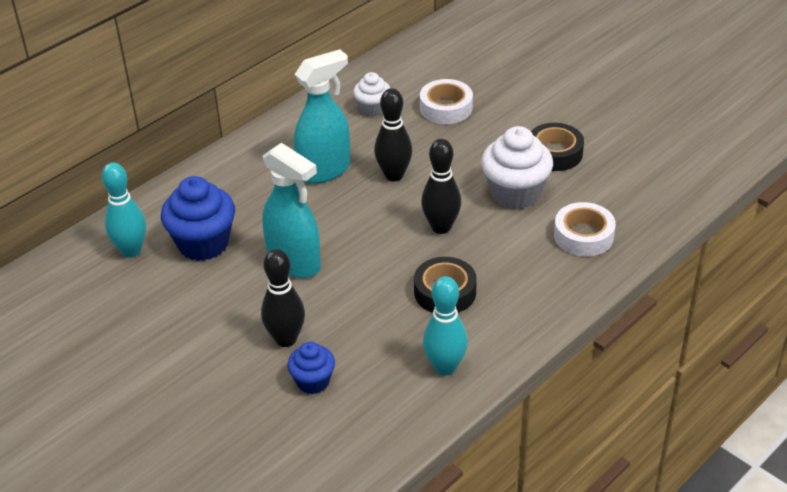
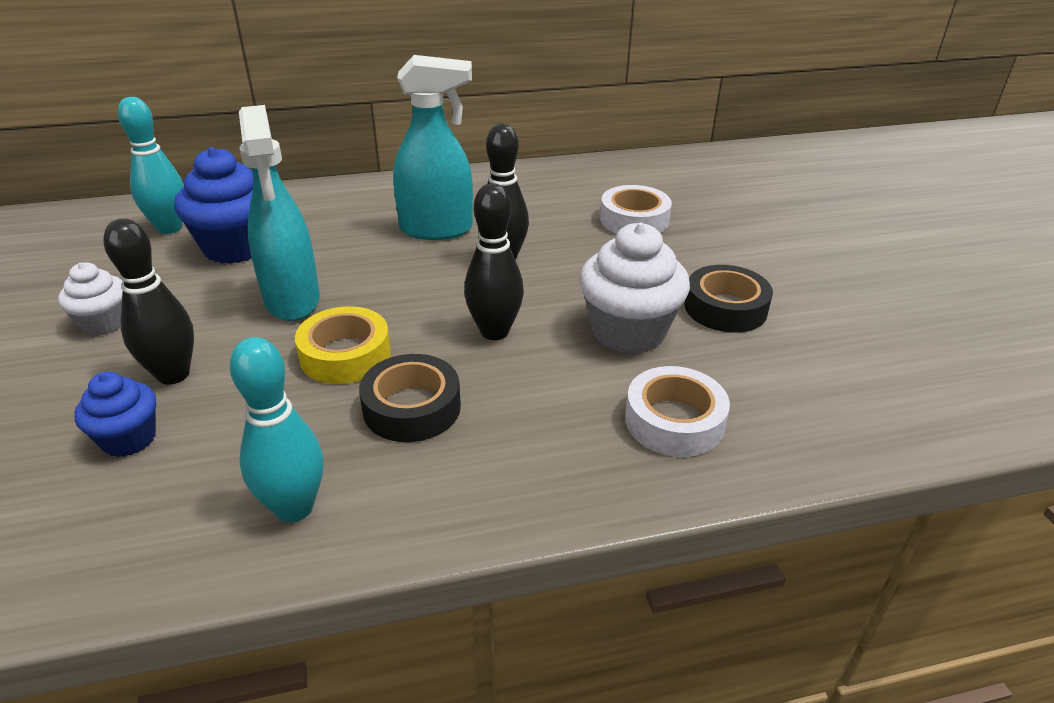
camera: 30 degrees right, 5 degrees down
white cupcake [353,72,390,117] -> white cupcake moved to [58,262,123,336]
none -> yellow tape [295,306,391,384]

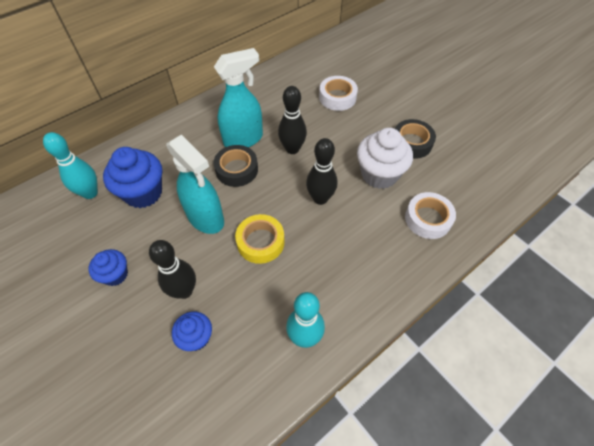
camera: 25 degrees left, 20 degrees up
white cupcake [58,262,123,336] -> blue cupcake [88,249,128,286]
black tape [359,354,461,442] -> black tape moved to [214,145,258,187]

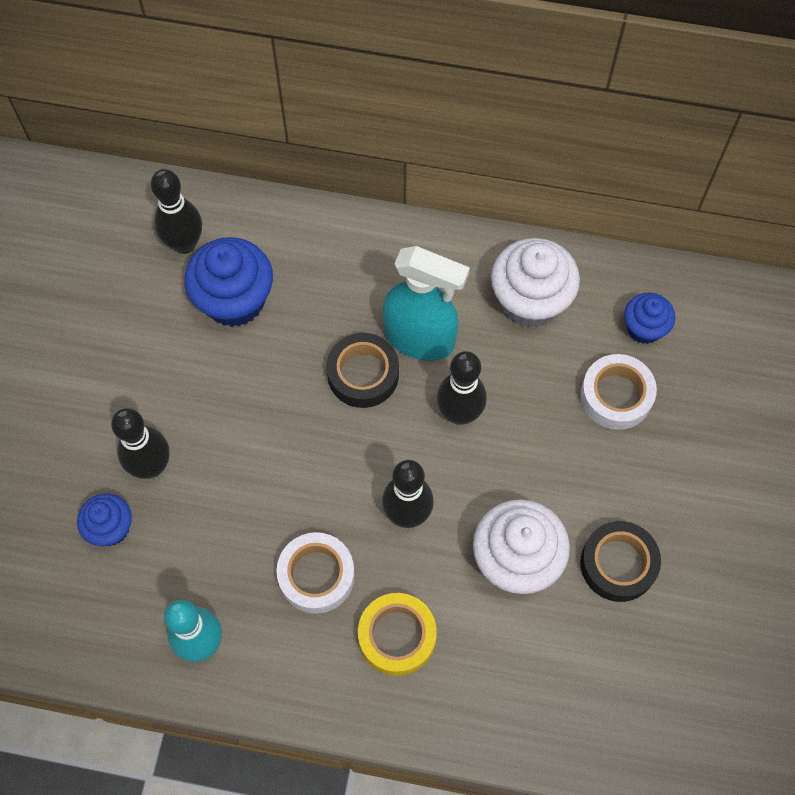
camera: 50 degrees right, 10 degrees up
turquoise bowling pin [43,132,98,199] -> black bowling pin [151,169,202,254]
blue cupcake [88,249,128,286] -> blue cupcake moved to [624,293,675,344]
turquoise spray bottle [166,134,224,234] -> none
yellow tape [235,214,285,264] -> yellow tape moved to [358,593,437,676]
white tape [405,192,456,239] -> white tape moved to [276,532,355,614]
none -> white cupcake [491,238,580,328]

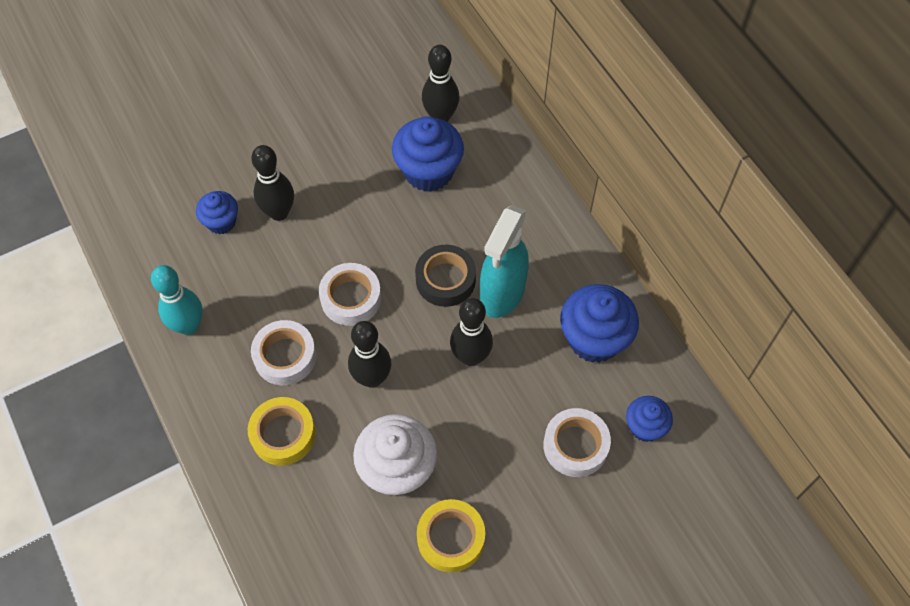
camera: 50 degrees right, 5 degrees down
turquoise spray bottle [383,246,470,361] -> turquoise spray bottle turned 45 degrees clockwise [480,205,529,318]
white cupcake [491,238,580,328] -> blue cupcake [560,284,639,363]
black tape [580,521,661,602] -> yellow tape [417,499,485,572]
none -> white tape [319,263,381,326]

